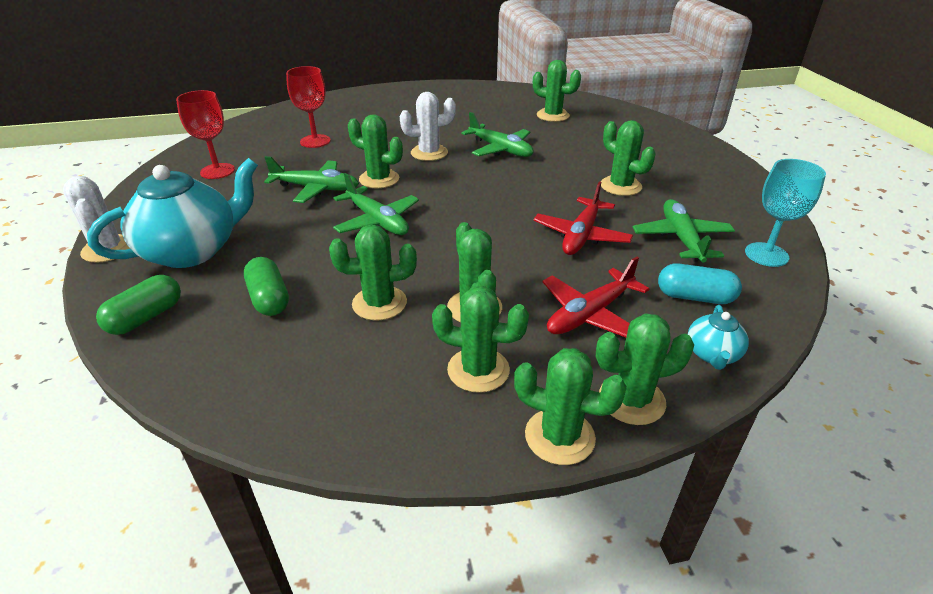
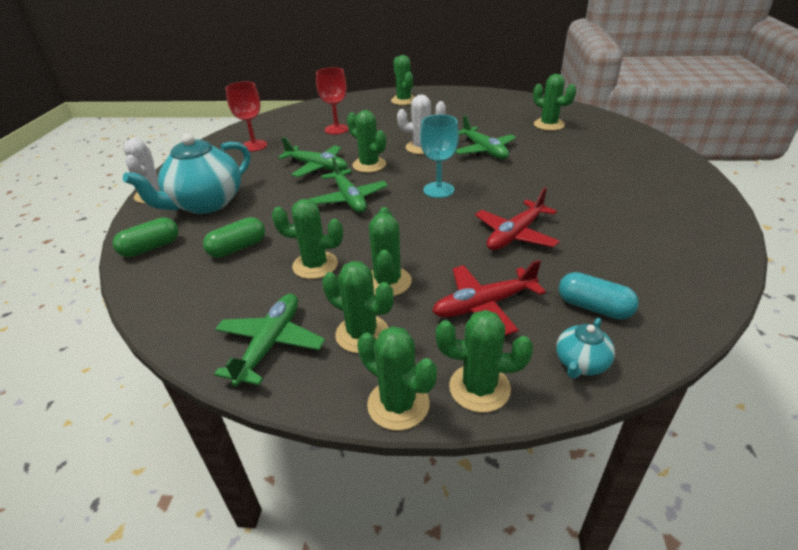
camera: 20 degrees right, 0 degrees up
turquoise teapot [87,158,258,268] -> turquoise teapot turned 150 degrees clockwise [123,134,250,214]
green capsule [244,257,289,316] -> green capsule turned 60 degrees clockwise [203,217,265,258]
green cactus [601,120,655,196] -> green cactus moved to [391,55,415,105]
green plane [633,199,735,263] -> green plane moved to [214,294,325,387]
turquoise goblet [745,159,826,267] -> turquoise goblet moved to [420,115,459,198]

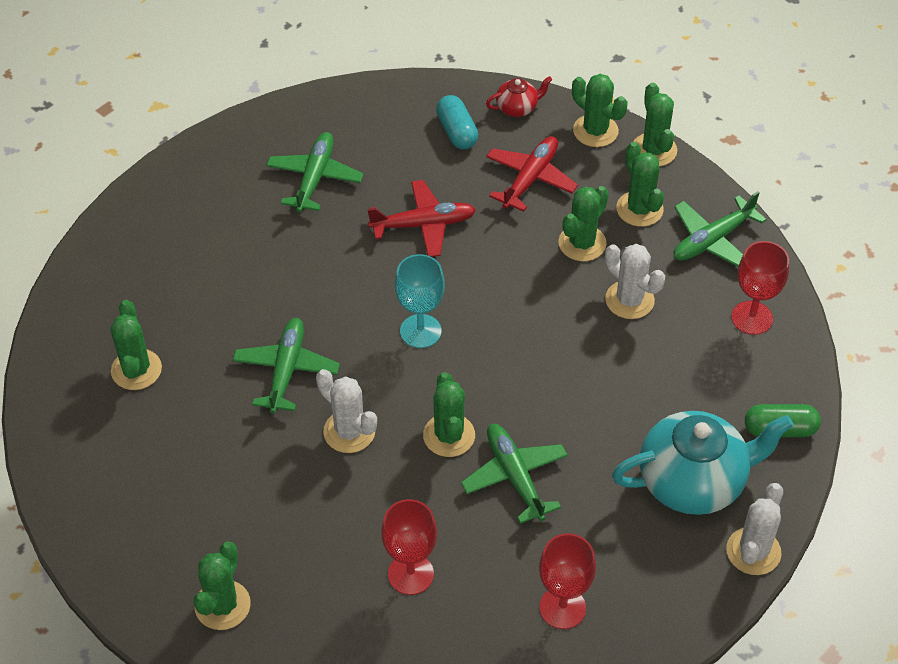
camera: 145 degrees left, 15 degrees up
green capsule [203,217,265,258] -> none
green cactus [272,199,343,279] -> white cactus [605,244,665,319]
green plane [309,156,388,213] -> green plane moved to [266,132,364,212]
red plane [432,260,546,335] -> red plane turned 75 degrees counterclockwise [486,136,578,212]
turquoise teapot [556,318,615,379] -> red teapot [486,76,552,117]
none -> red goblet [731,241,789,335]

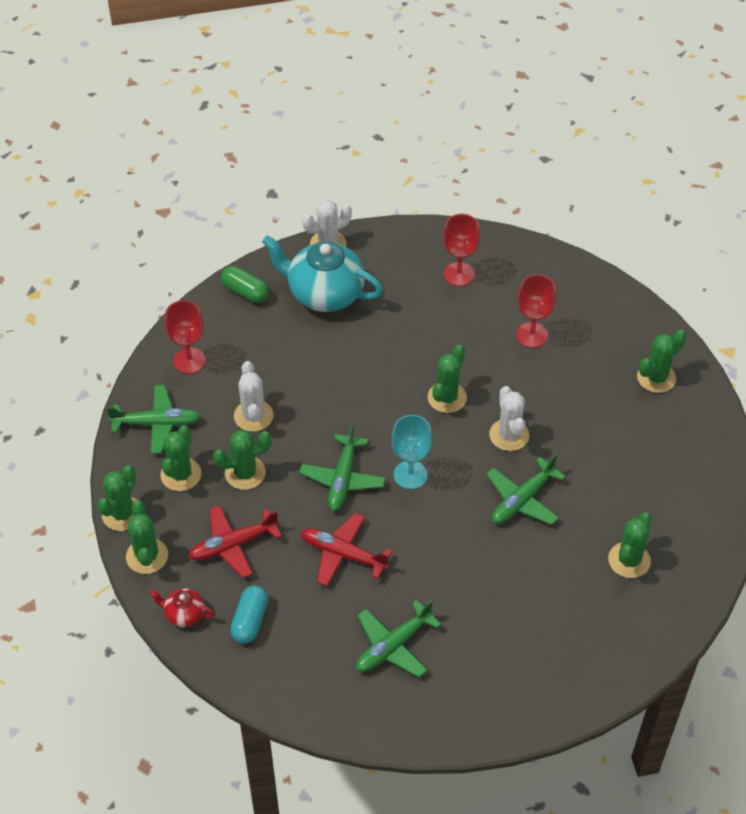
camera: 145 degrees left, 0 degrees up
green plane [461,424,568,524] -> green plane moved to [299,424,386,511]

